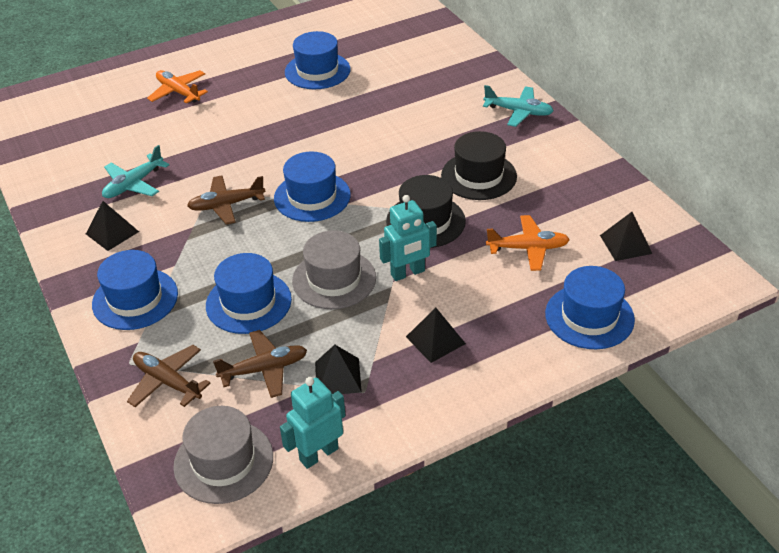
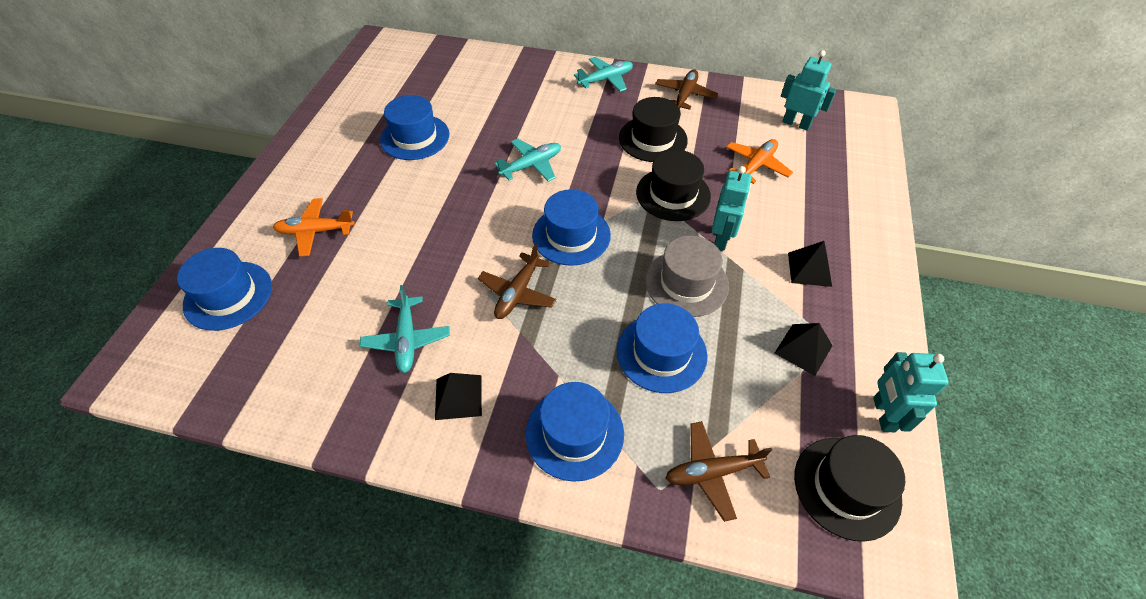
camera: 50 degrees left, 10 degrees up
grey hat [173,406,273,504] -> black hat [794,435,905,542]
brown plane [213,330,307,398] -> brown plane moved to [655,69,718,110]
blue hat [545,266,635,349] -> blue hat moved to [177,248,272,331]
black pyramid [600,212,652,261] -> turquoise robot [781,50,837,131]
none -> turquoise plane [494,139,561,182]

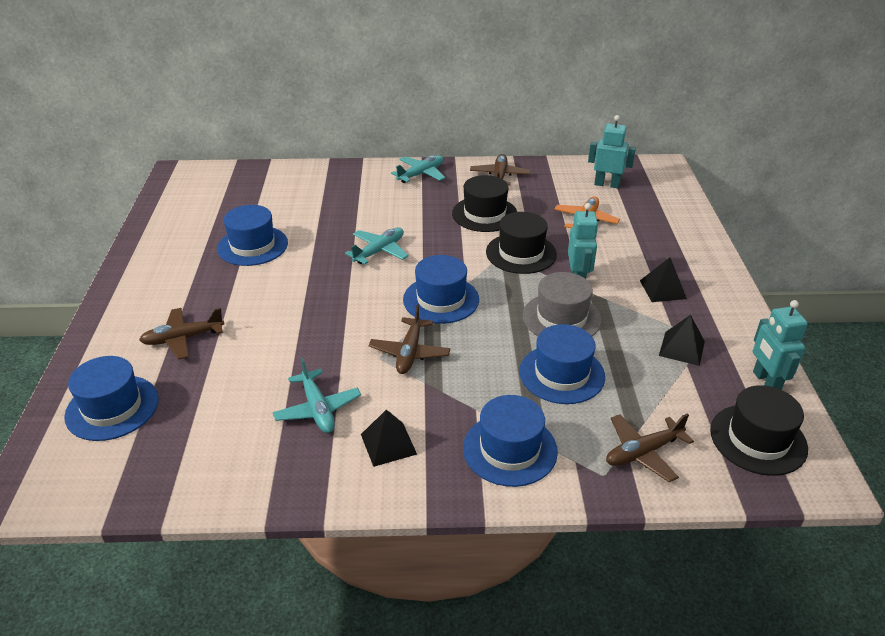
camera: 15 degrees left, 15 degrees down
orange plane [273,198,355,256] -> brown plane [139,308,224,360]

